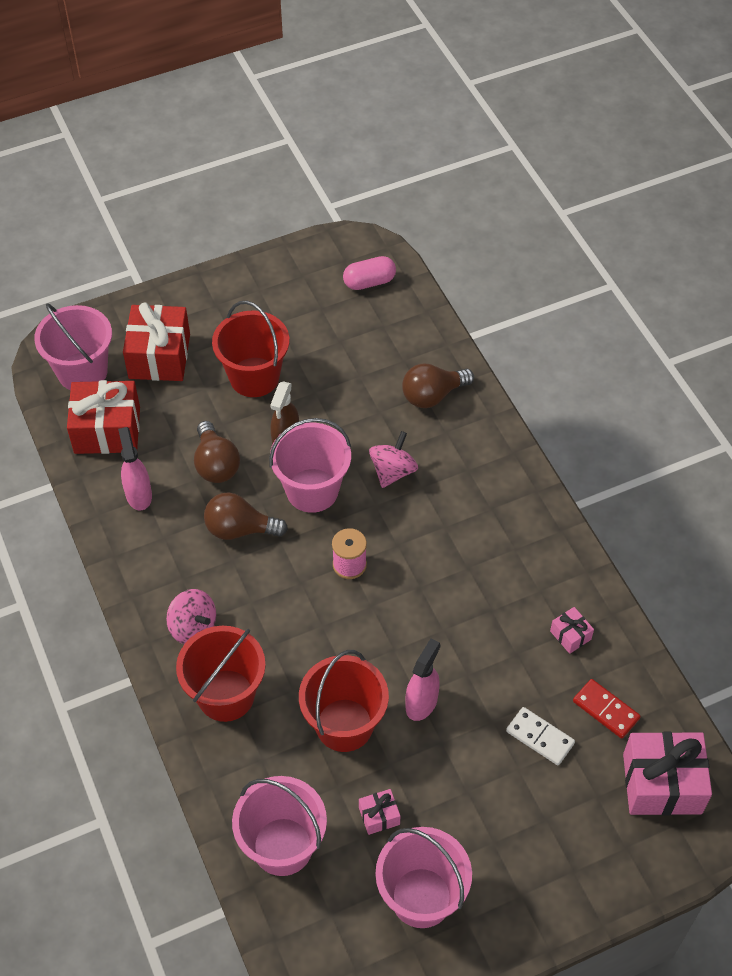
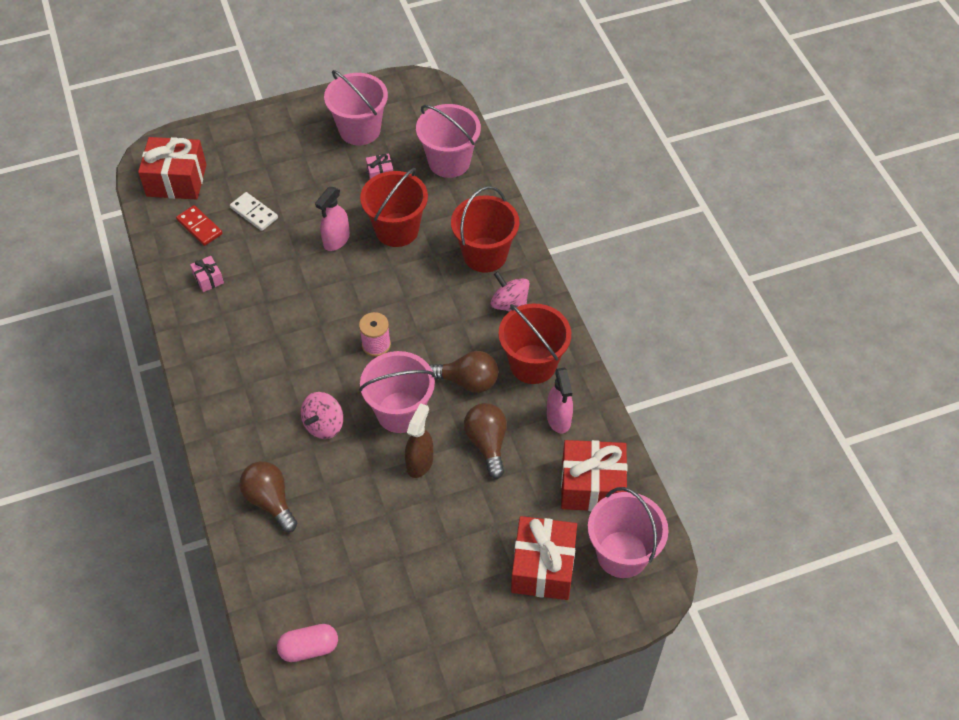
camera: 175 degrees left, 0 degrees up
red bucket [212,301,289,397] -> red bucket moved to [498,303,571,384]
brown light bulb [402,363,474,408] -> brown light bulb turned 105 degrees counterclockwise [239,461,297,532]
pink gift [623,732,712,815] -> red gift [138,137,207,200]

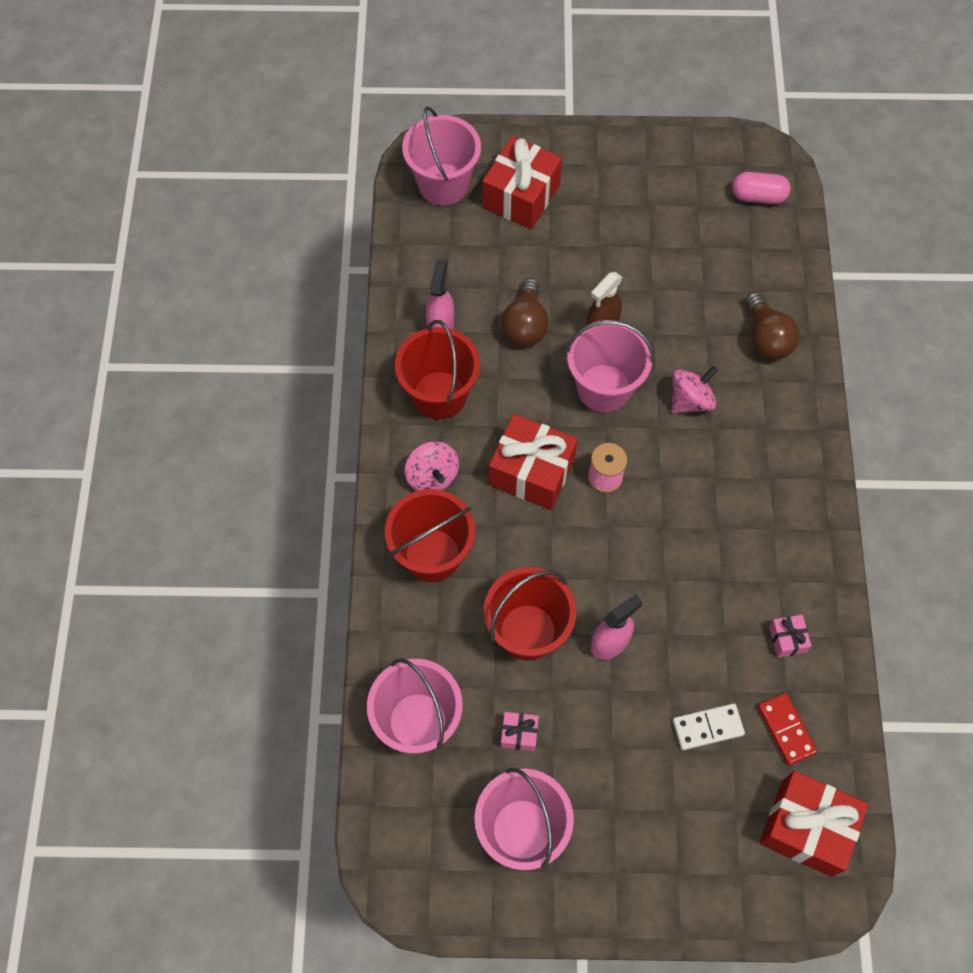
camera: 160 degrees left, 10 degrees up
white domino [230,192,278,231] -> white domino turned 75 degrees counterclockwise [673,703,745,750]
brown light bulb [429,351,499,393] -> none
red gift [561,440,628,511] -> red gift moved to [489,414,578,510]

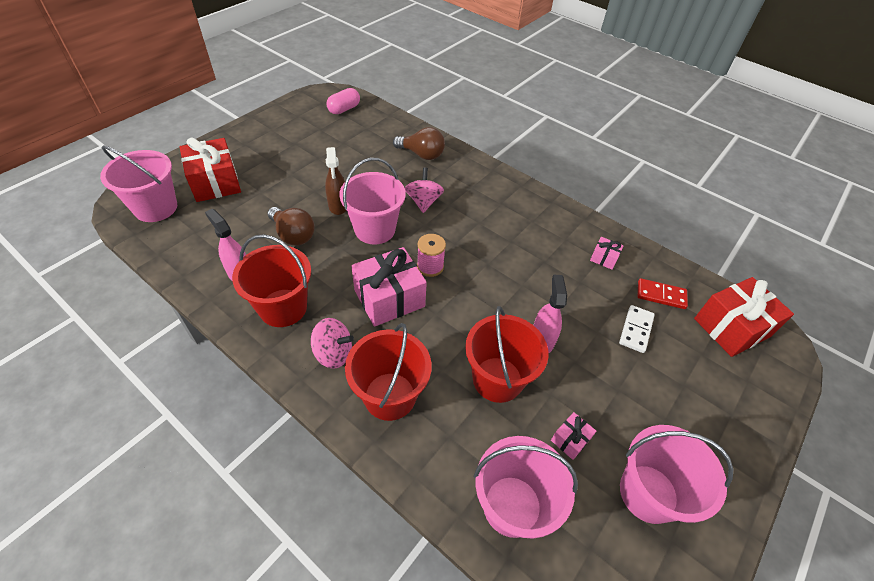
camera: 55 degrees left, 15 degrees down
red gift [489,414,578,510] -> pink gift [351,247,427,327]

